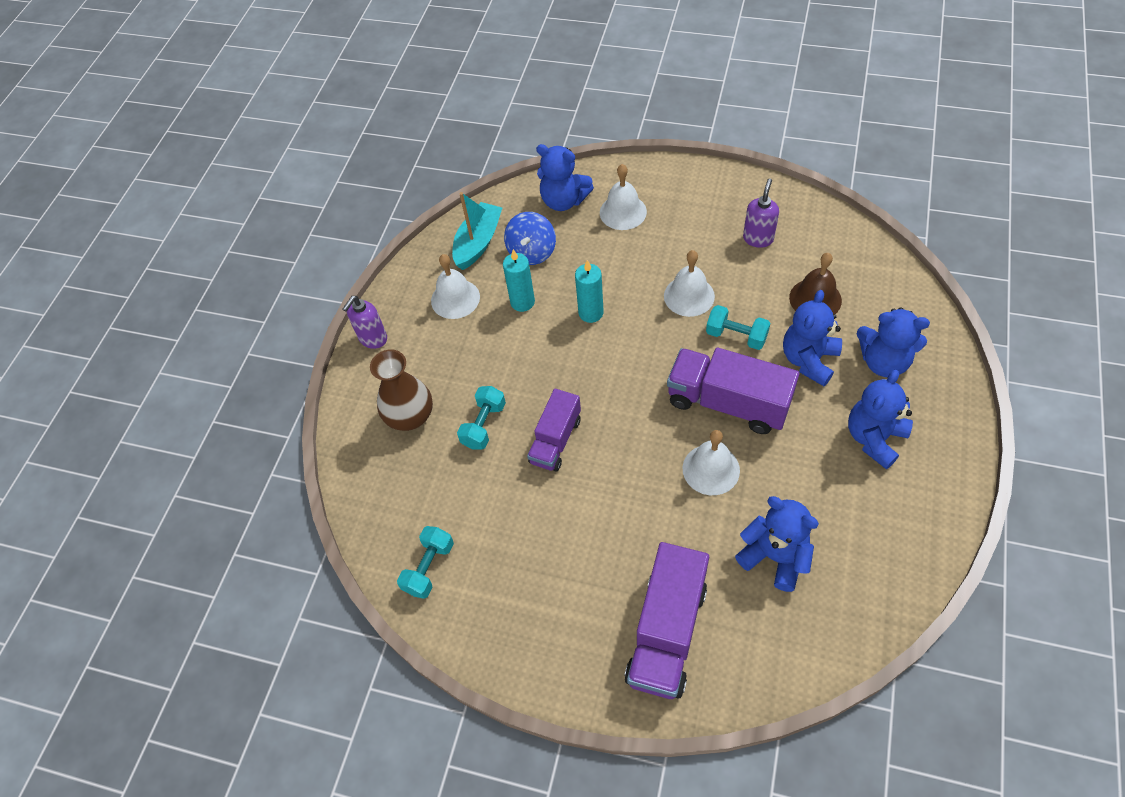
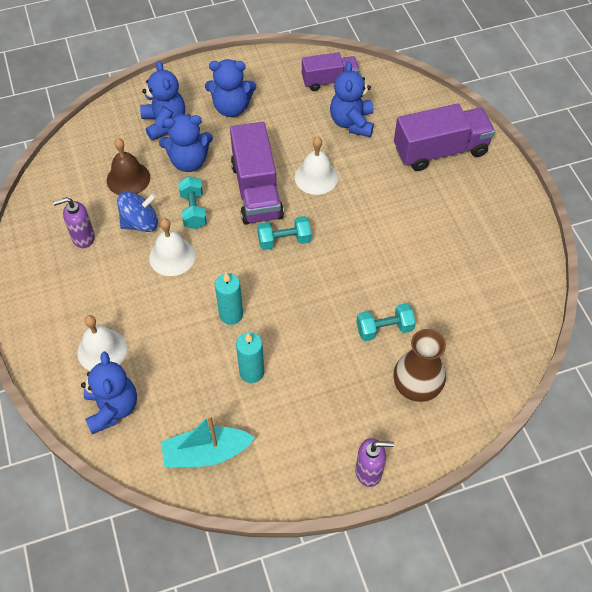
camera: 130 degrees left, 0 degrees up
turquoise dumbbell [397,526,454,599] -> turquoise dumbbell moved to [257,216,311,250]
white bell [431,254,480,319] -> none
blue spinning top [504,212,556,265] -> blue spinning top moved to [117,191,158,232]
purple truck [527,389,581,472] -> purple truck moved to [302,52,360,91]

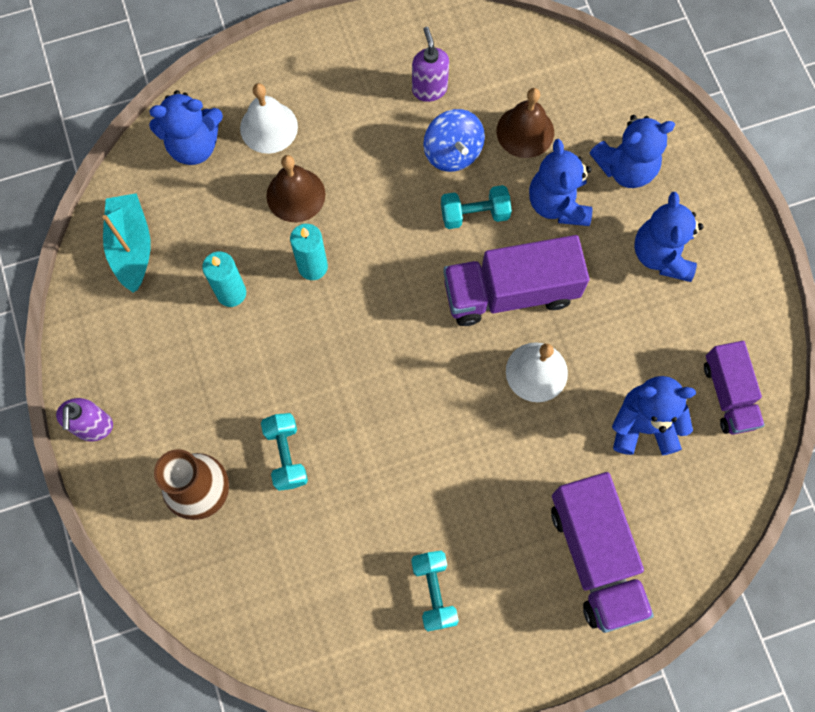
camera: 90 degrees right, 15 degrees up
white bell [149,218,195,276] -> none
turquoise dumbbell [257,216,311,250] -> turquoise dumbbell moved to [411,550,459,631]
none -> brown bell [266,155,325,222]

